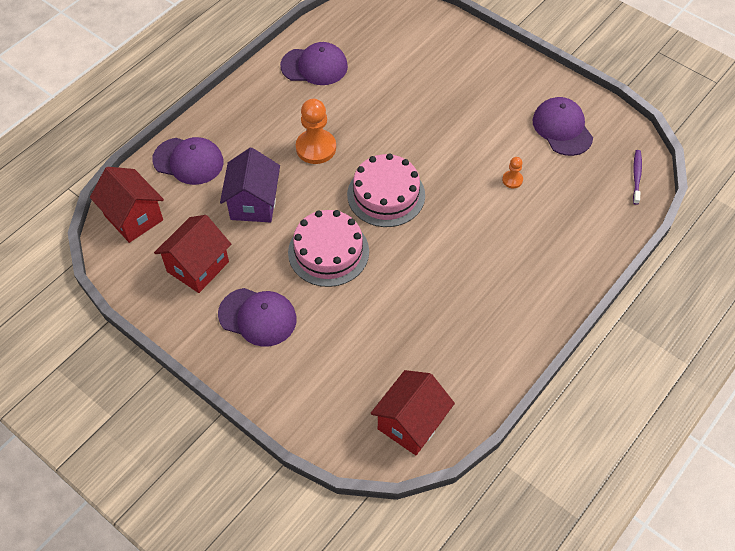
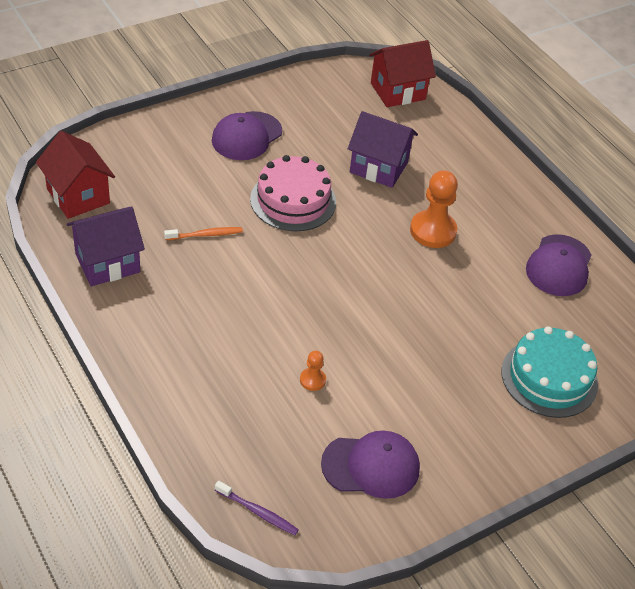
camera: 105 degrees right, 10 degrees down
purple cap [152,137,224,185] -> none
red house [154,215,231,293] -> none
pink cake [347,153,425,227] -> none
none -> purple house [67,206,145,286]
none -> orange toothbrush [164,227,243,240]
none -> turquoise cake [502,326,598,418]

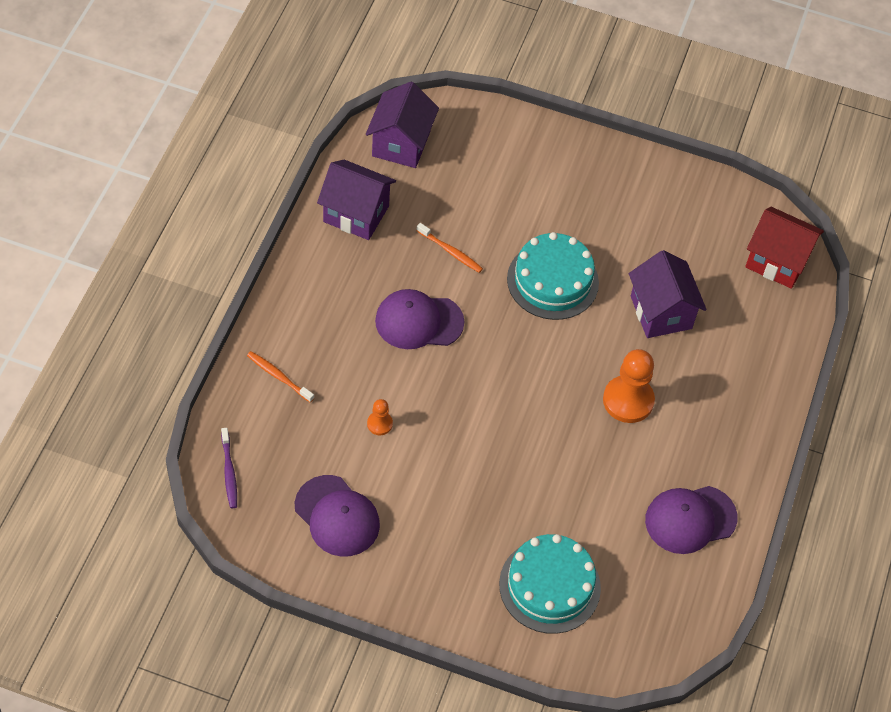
camera: 50 degrees right, 10 degrees up
red house [36,131,115,219] -> purple house [366,82,439,168]
purple cap [212,111,282,160] -> purple cap moved to [375,289,464,349]
pink cake [250,155,336,231] -> turquoise cake [507,232,599,320]
none -> orange toothbrush [247,351,314,403]

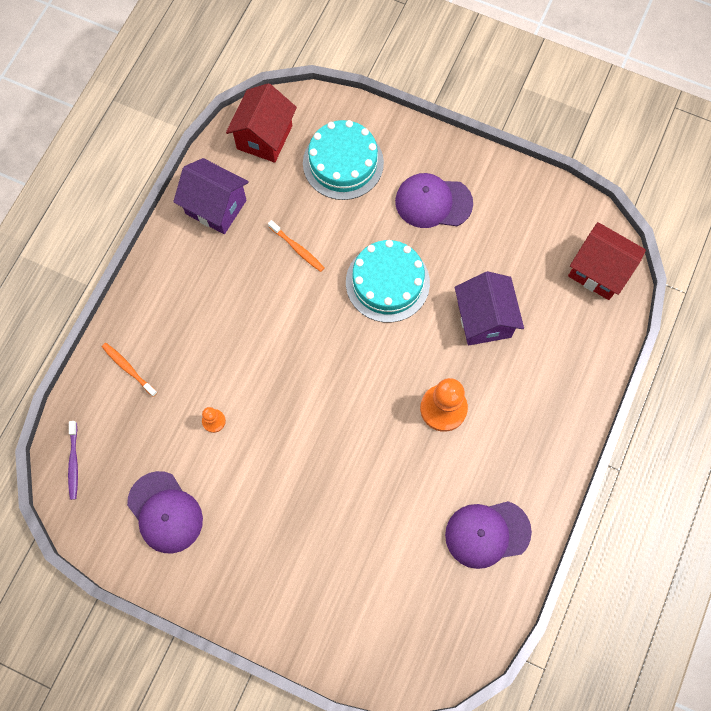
camera: 10 degrees right, 15 degrees up
purple house [366,82,439,168] -> red house [226,83,297,163]
purple cap [375,289,464,349] -> purple cap moved to [395,173,473,228]
turquoise cake [499,534,601,634] -> turquoise cake moved to [303,120,384,200]

